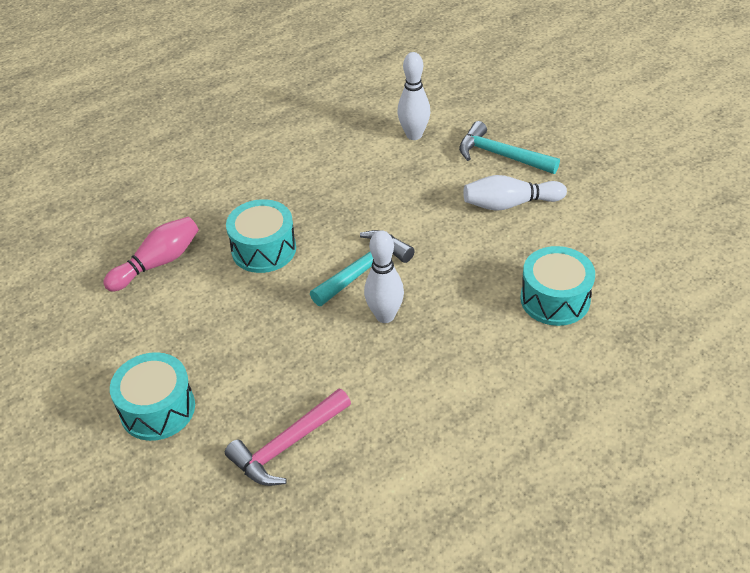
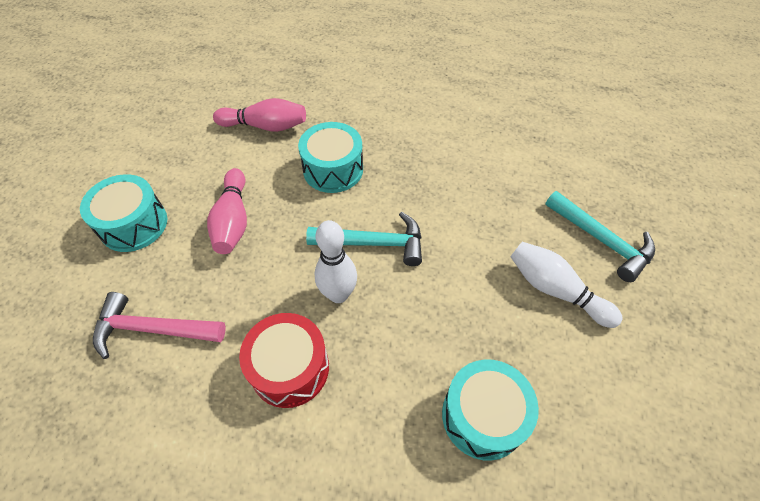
camera: 45 degrees right, 10 degrees up
white bowling pin [397,52,430,140] -> none
turquoise hammer [459,121,560,174] -> turquoise hammer turned 150 degrees clockwise [545,191,655,282]
none -> pink bowling pin [207,168,247,254]
none -> red drum [239,313,329,408]

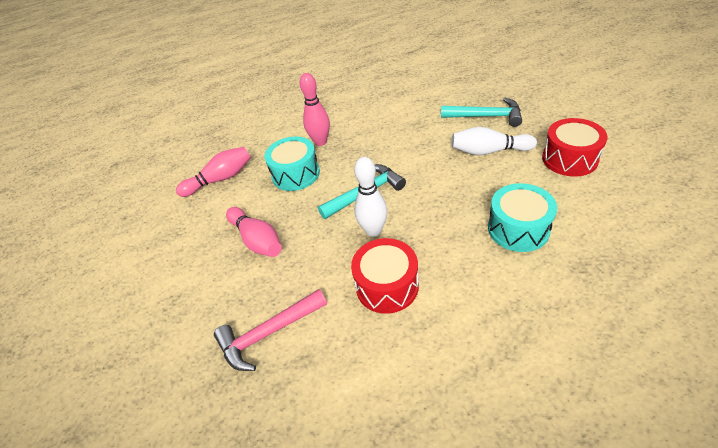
camera: 30 degrees left, 10 degrees down
turquoise drum [80,174,167,252] -> none
none -> pink bowling pin [300,73,330,146]
none -> red drum [542,118,608,177]

